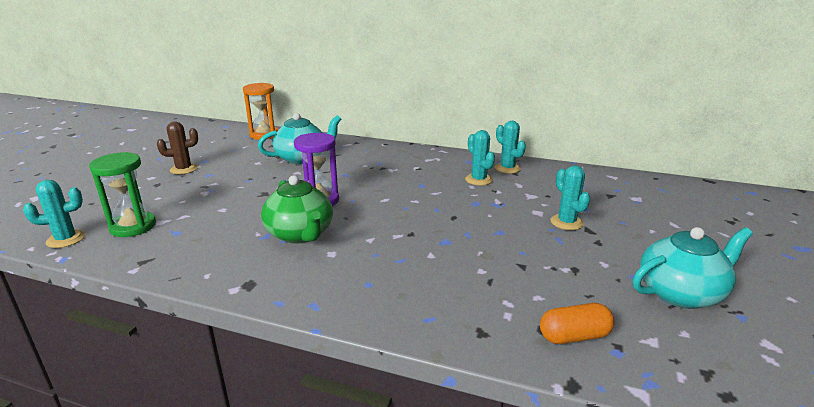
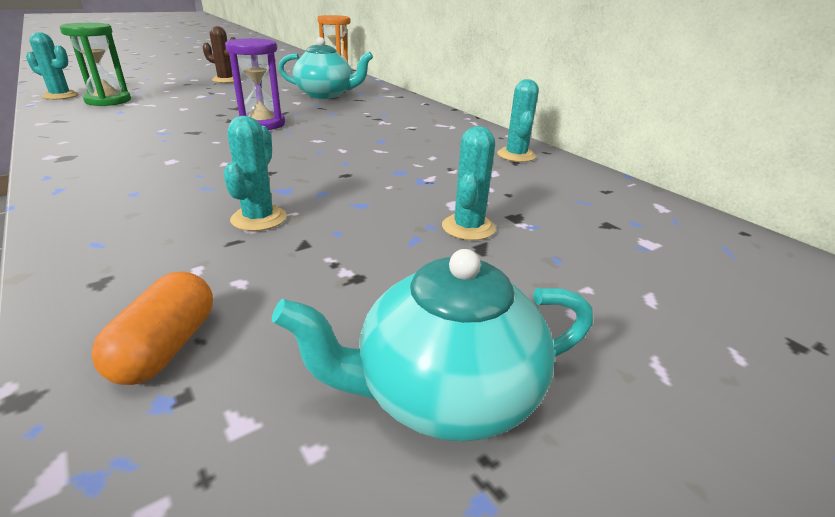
camera: 35 degrees right, 5 degrees up
green teapot [261,175,333,244] -> none
turquoise cactus [465,130,495,186] -> turquoise cactus moved to [223,116,286,231]
orange capsule [540,303,615,344] -> orange capsule turned 75 degrees clockwise [91,272,213,385]
turquoise teapot [633,227,753,309] -> turquoise teapot turned 150 degrees clockwise [272,249,593,442]

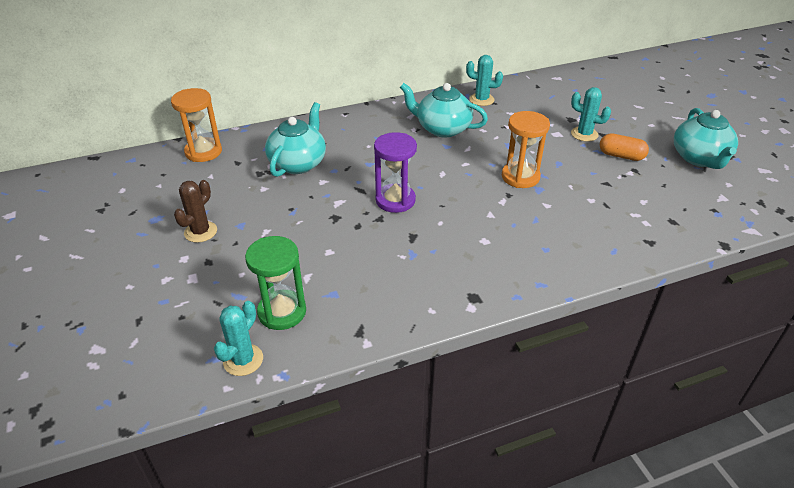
camera: 75 degrees left, 10 degrees up
orange capsule [91,272,213,385] -> orange capsule moved to [600,133,649,161]
turquoise cactus [223,116,286,231] -> none
none -> turquoise teapot [400,83,488,138]
none -> orange hourglass [502,111,550,188]

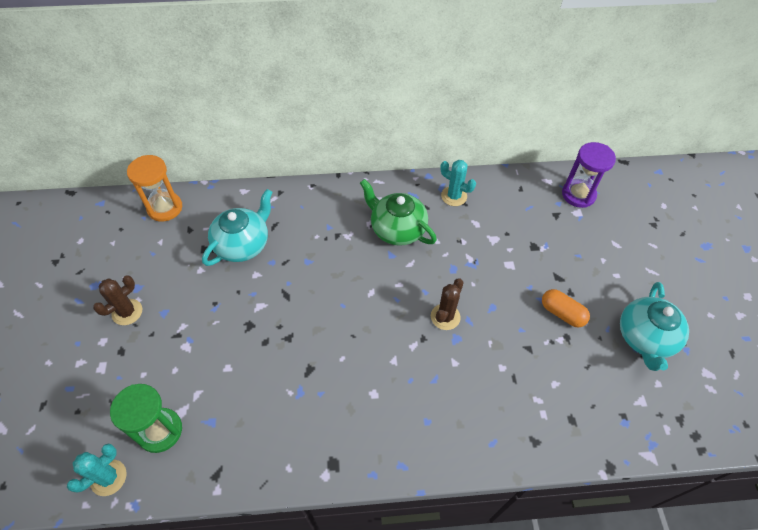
camera: 15 degrees right, 15 degrees up
purple hourglass [374,132,417,213] -> purple hourglass moved to [562,142,616,208]
turquoise teapot [400,83,488,138] -> green teapot [360,179,437,246]
orange hourglass [502,111,550,188] -> brown cactus [431,278,463,330]
turquoise cactus [571,87,611,142] -> none

